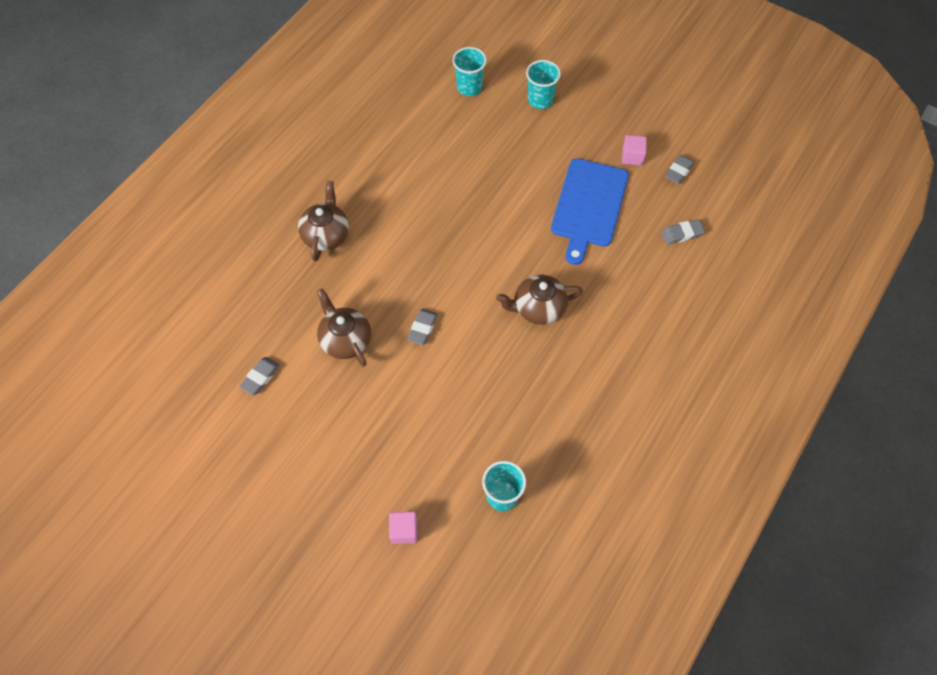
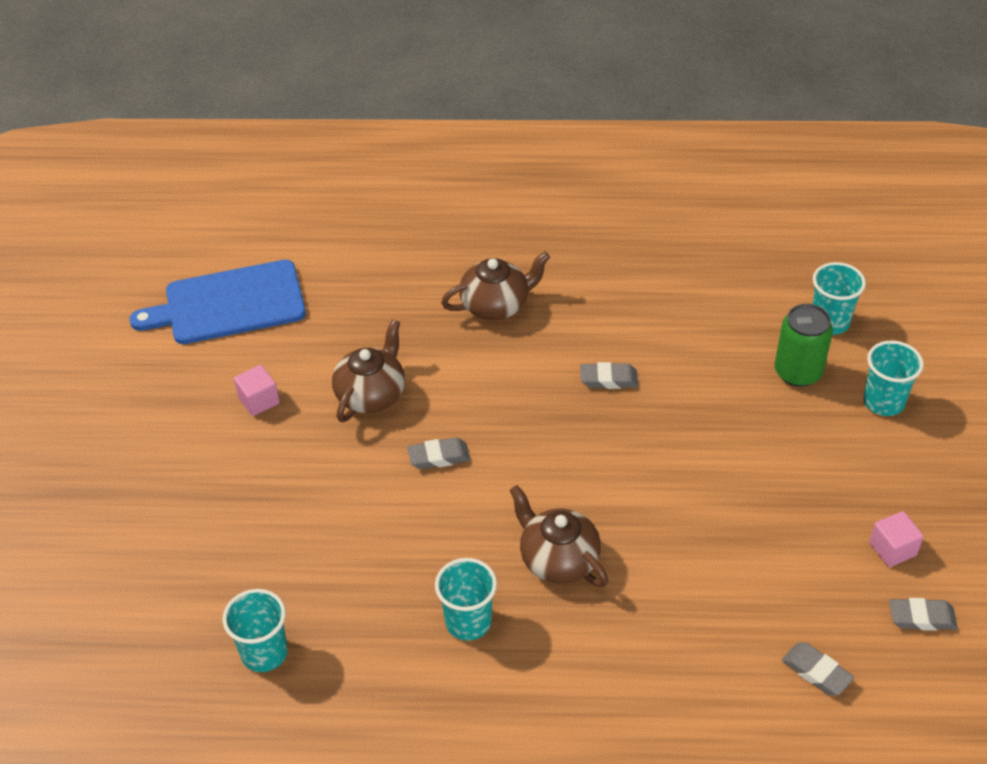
camera: 60 degrees right, 15 degrees down
grey eraser [239,357,280,395] -> grey eraser moved to [580,362,638,389]
pink cube [389,512,417,544] -> pink cube moved to [234,365,280,416]
blue cutting board [551,158,629,265] -> blue cutting board moved to [129,260,306,344]
none -> turquoise cup [435,558,497,641]
none -> green can [774,304,833,387]

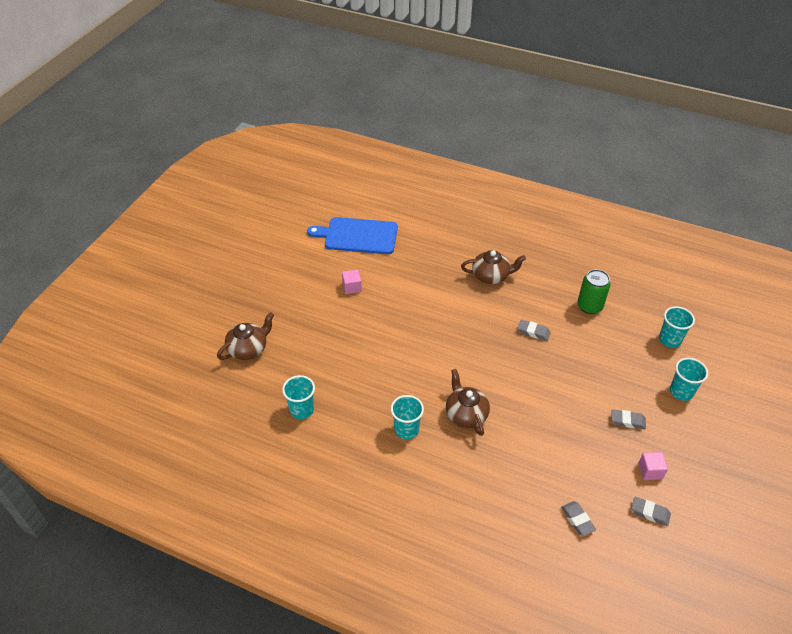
camera: 20 degrees right, 0 degrees up
brown teapot [332,319,405,422] -> brown teapot moved to [217,312,274,360]
grey eraser [407,437,470,469] -> grey eraser moved to [612,409,646,429]
green can [774,304,833,387] -> green can moved to [577,269,611,314]

